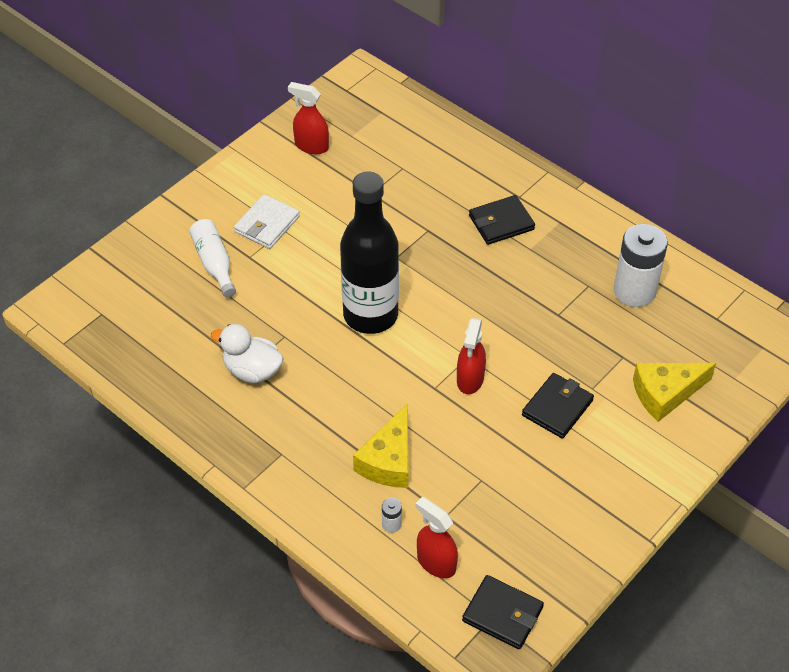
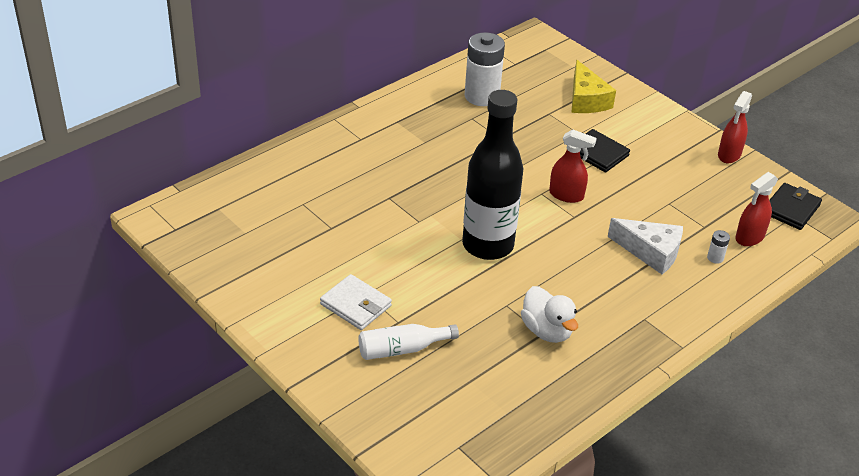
camera: 85 degrees left, 10 degrees down
white duck [211,324,284,383] -> white duck turned 60 degrees counterclockwise [521,286,578,343]
red spray bottle [288,82,329,154] -> red spray bottle moved to [718,91,752,163]
yellow cheese [353,403,408,488] -> white cheese [608,218,683,274]
black wallet [469,195,535,245] -> none

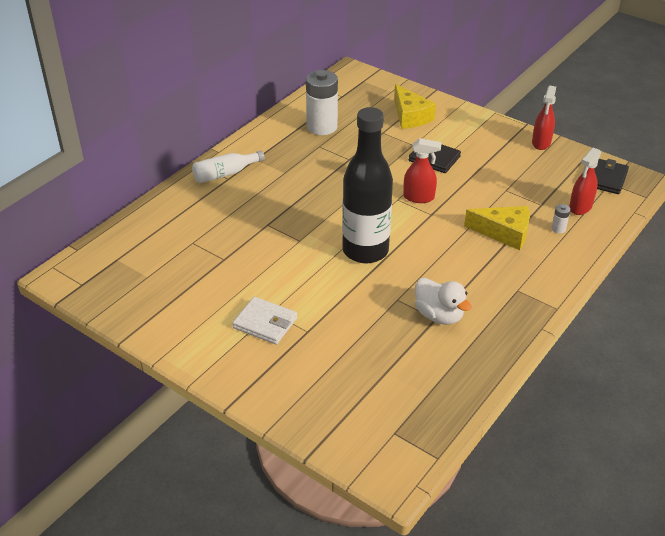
camera: 10 degrees left, 0 degrees up
white bottle [358,324,459,360] -> white bottle moved to [192,151,265,183]
white cheese [608,218,683,274] -> yellow cheese [464,206,530,250]

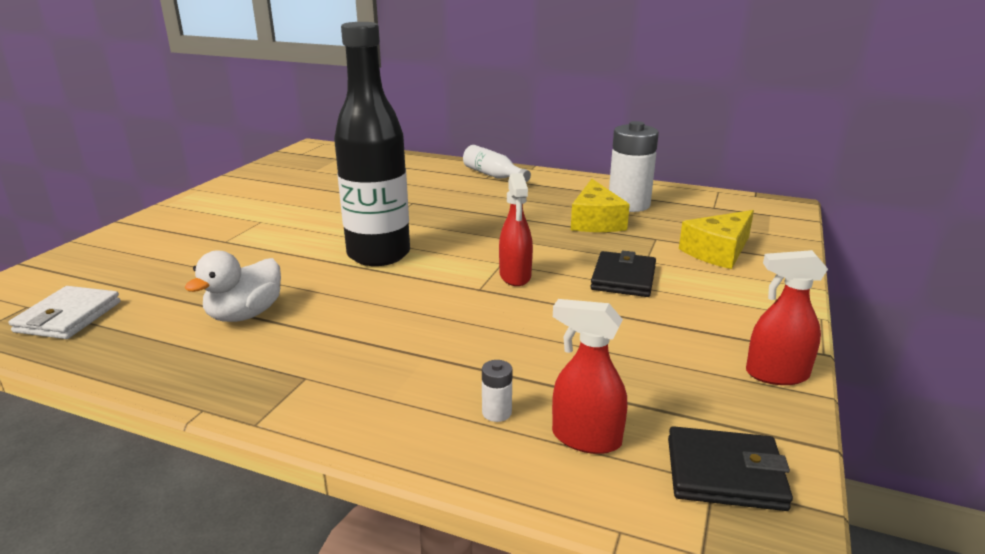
camera: 75 degrees right, 15 degrees down
white wallet [232,297,297,345] -> white wallet moved to [9,286,121,339]
yellow cheese [464,206,530,250] -> yellow cheese moved to [571,179,630,232]

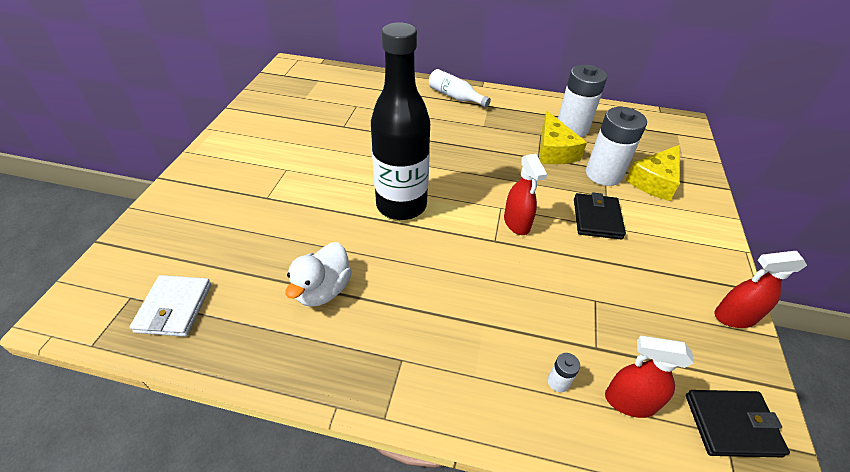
camera: 10 degrees left, 20 degrees up
none -> white battery [586,107,647,186]

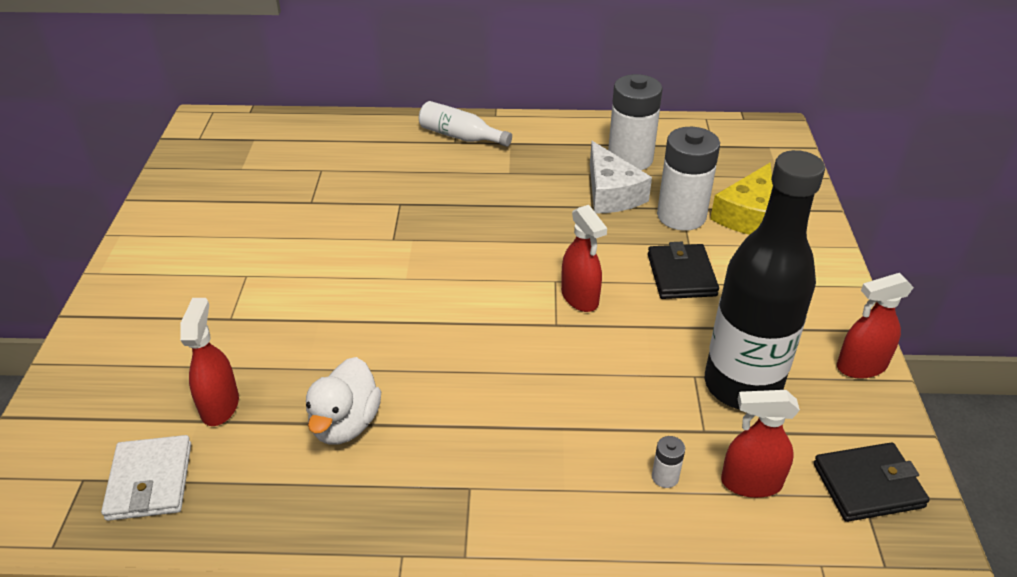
camera: 10 degrees left, 5 degrees down
black bottle [371,22,430,220] -> black bottle moved to [705,150,825,409]
yellow cheese [539,111,587,164] -> white cheese [590,141,652,214]
none -> red spray bottle [180,298,239,426]

